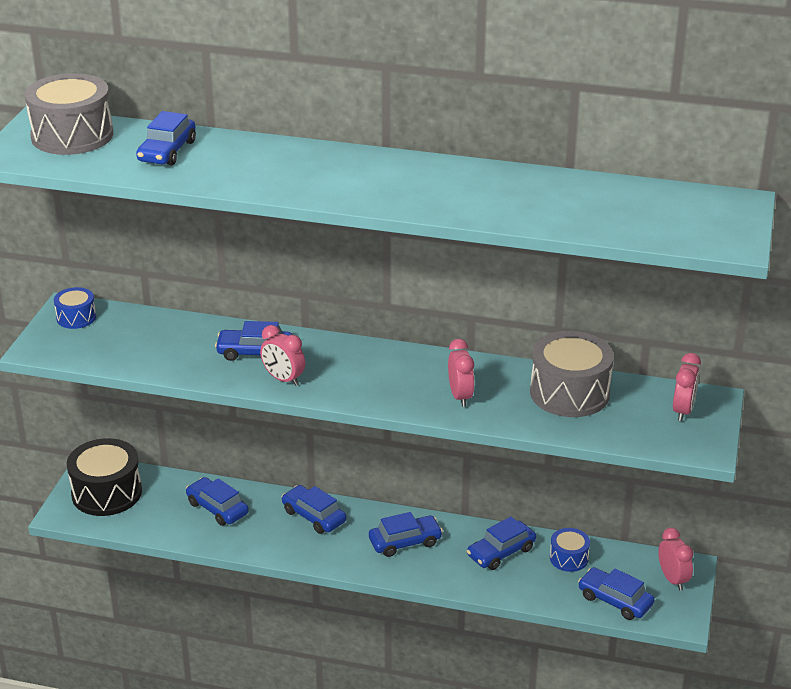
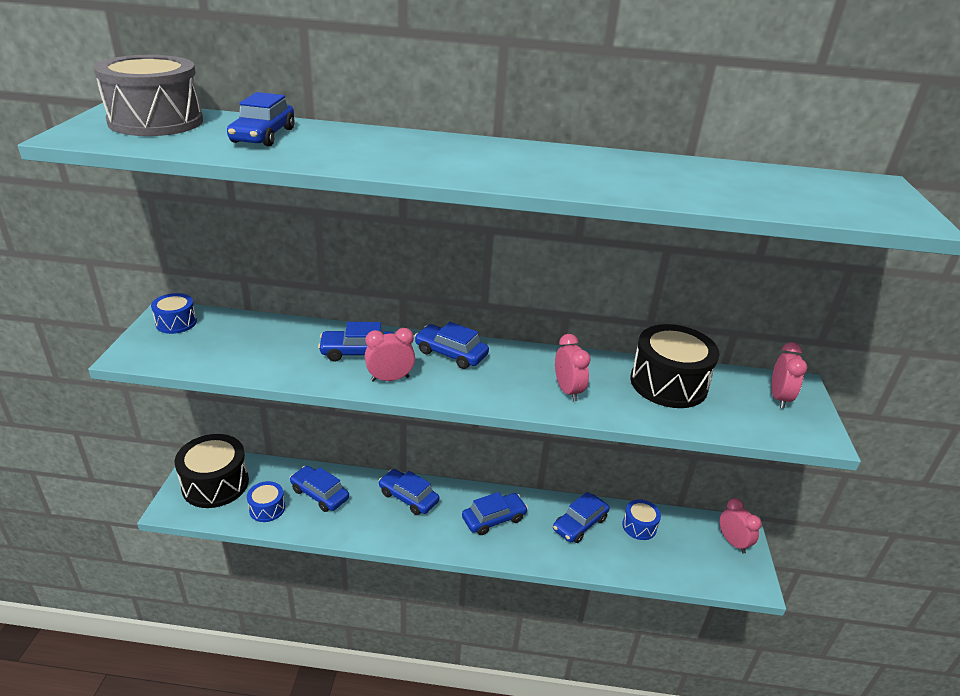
camera: 10 degrees left, 0 degrees up
pink clock [260,325,305,386] -> pink clock turned 135 degrees clockwise [365,328,415,382]
grey drum [530,331,614,417] -> black drum [630,324,720,408]
blue car [578,567,655,620] -> blue car moved to [415,322,489,369]
none -> blue drum [247,481,285,522]

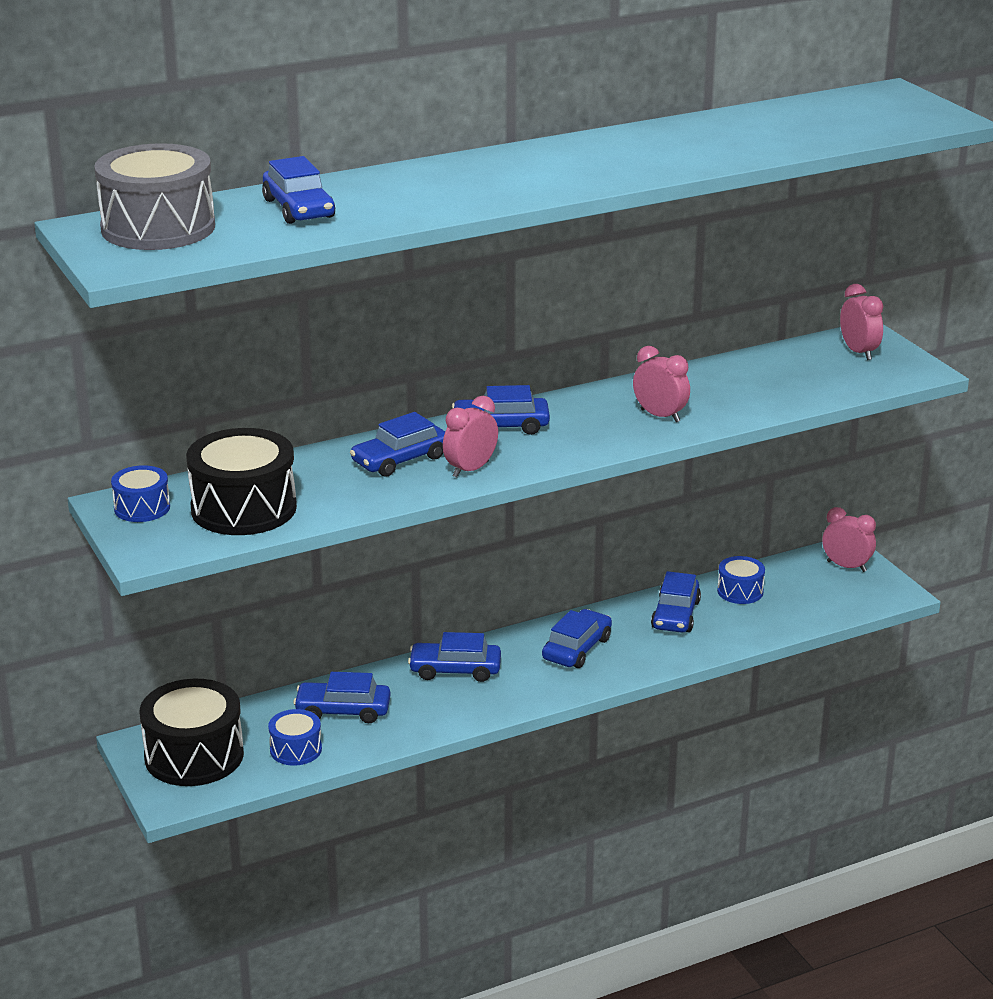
camera: 30 degrees left, 5 degrees down
black drum [630,324,720,408] -> black drum moved to [186,428,297,535]

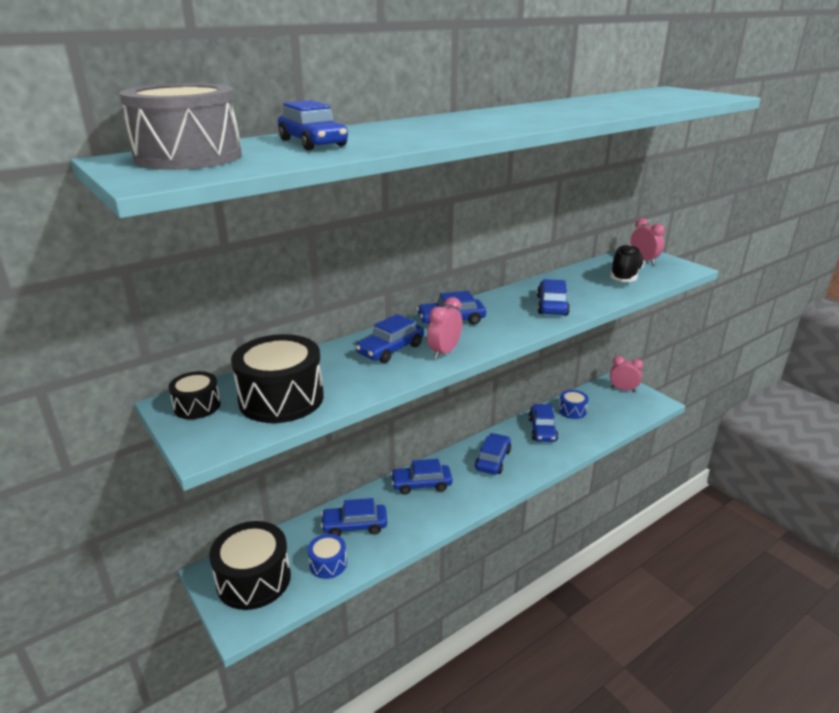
camera: 10 degrees left, 0 degrees up
blue drum [111,465,170,522] -> black drum [168,371,221,419]
pink clock [633,346,690,422] -> blue car [537,279,570,316]
none -> black shoe [610,245,645,282]

